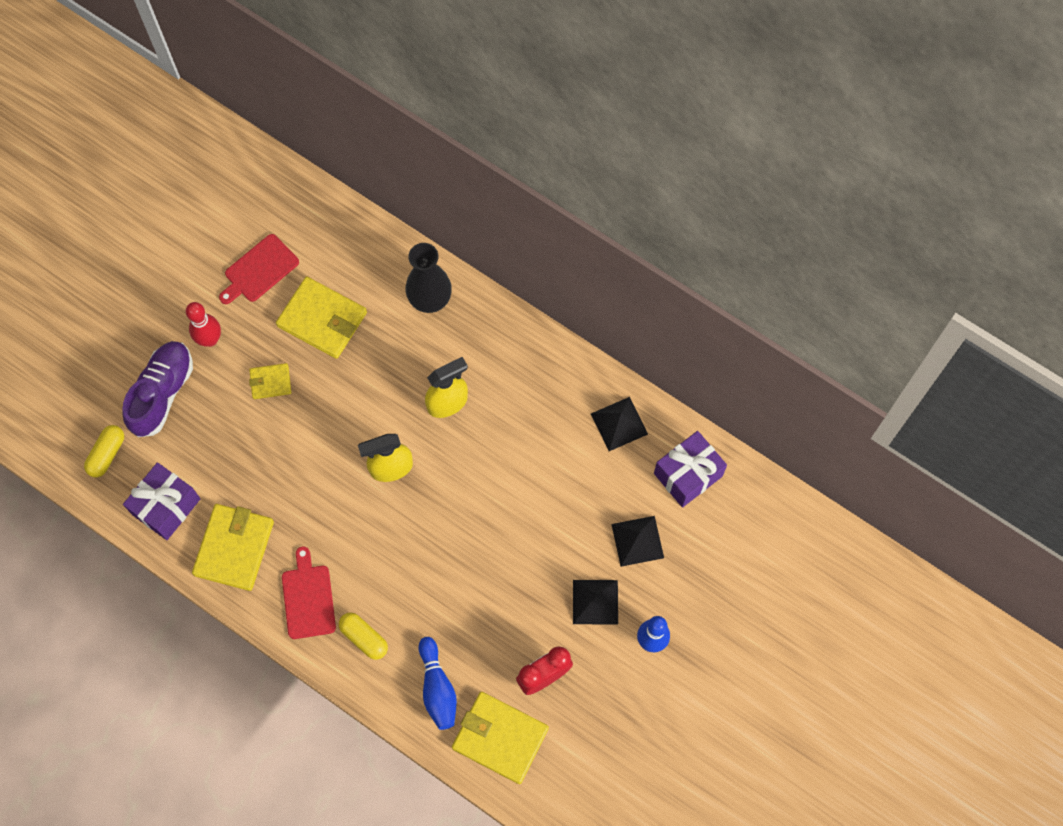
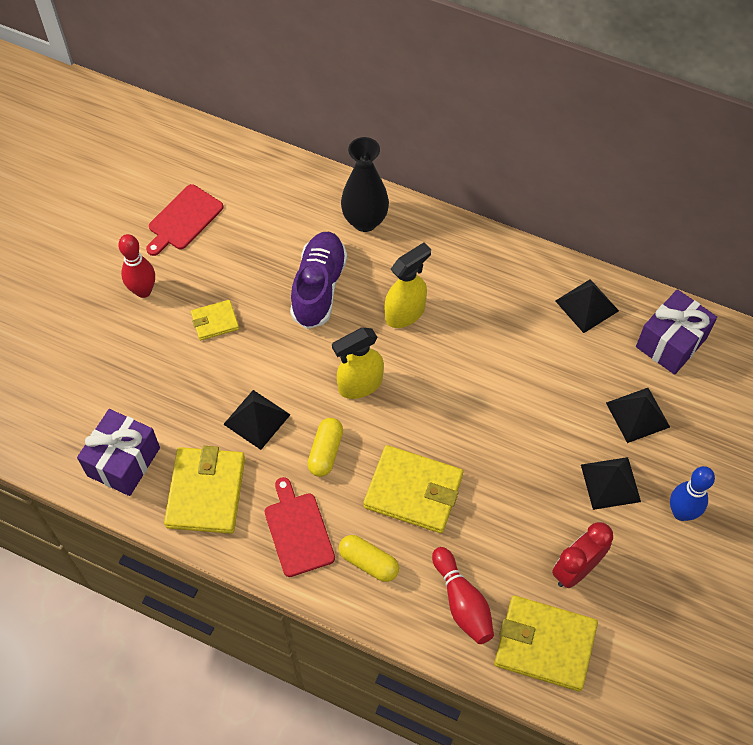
camera: 10 degrees left, 10 degrees down
yellow capsule [84,425,124,477] -> yellow capsule moved to [307,418,343,477]
purple shoe [122,341,193,437] -> purple shoe moved to [290,232,347,329]
yellow wallet [276,277,367,359] -> yellow wallet moved to [363,445,463,533]
blue bowling pin [418,637,457,730] -> red bowling pin [432,547,494,644]
none -> black pyramid [223,390,291,450]

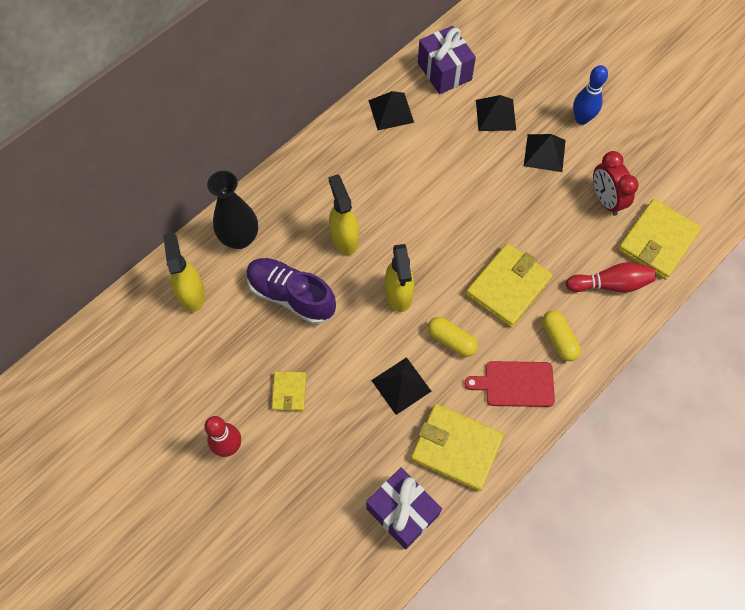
camera: 70 degrees left, 5 degrees up
red cutting board [146,184,223,256] -> none
yellow capsule [339,535,399,582] -> yellow capsule turned 75 degrees counterclockwise [542,310,581,361]
none -> yellow spray bottle [163,233,205,312]

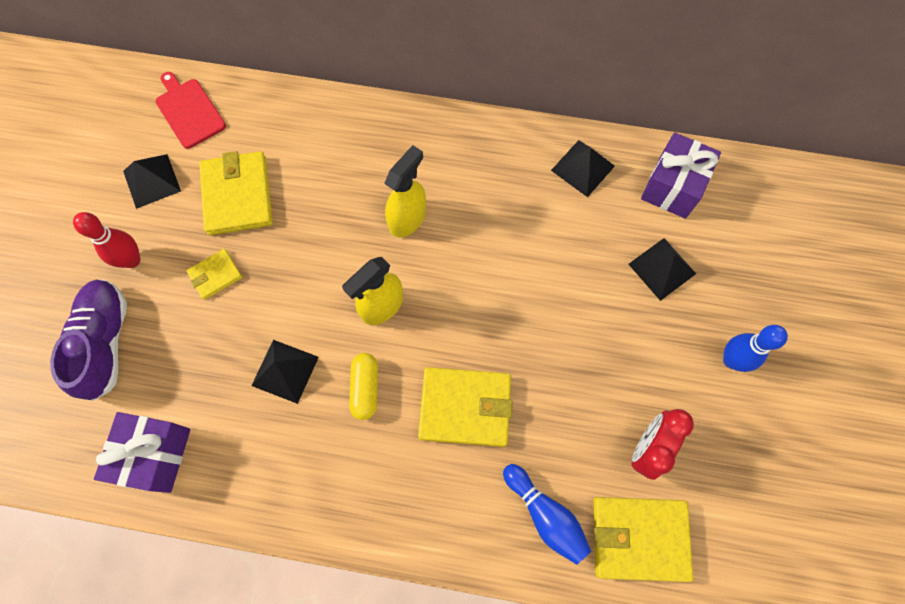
camera: 55 degrees right, 5 degrees up
yellow spray bottle [163,233,205,312] -> none
black vase [207,171,258,249] -> none
purple shoe [246,258,336,324] -> purple shoe moved to [50,279,127,401]
yellow wallet [411,404,504,491] -> yellow wallet moved to [199,151,273,235]
red cutting board [464,361,555,407] -> red cutting board moved to [155,72,226,149]
black pyramid [524,134,566,172] -> black pyramid moved to [123,154,181,209]
yellow capsule [542,310,581,361] -> none
red bowling pin [566,263,656,292] -> blue bowling pin [503,464,591,565]

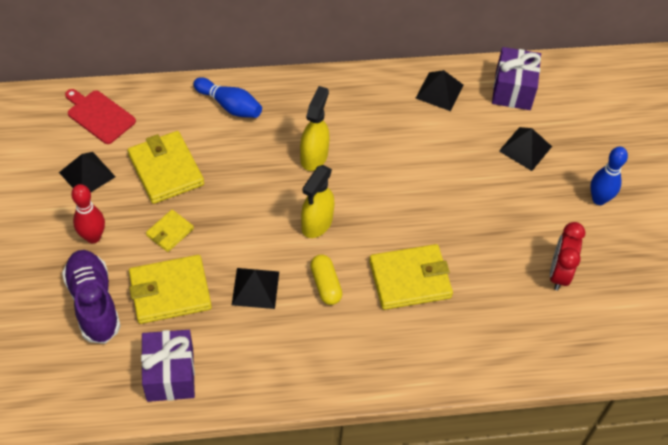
camera: 20 degrees left, 15 degrees down
blue bowling pin [503,464,591,565] -> blue bowling pin moved to [193,77,262,118]
yellow wallet [593,497,693,582] -> yellow wallet moved to [129,255,212,324]

